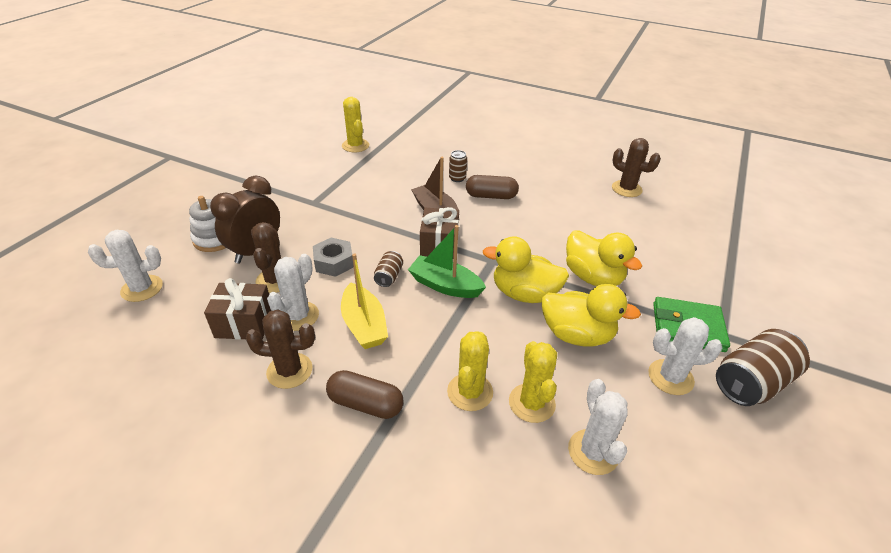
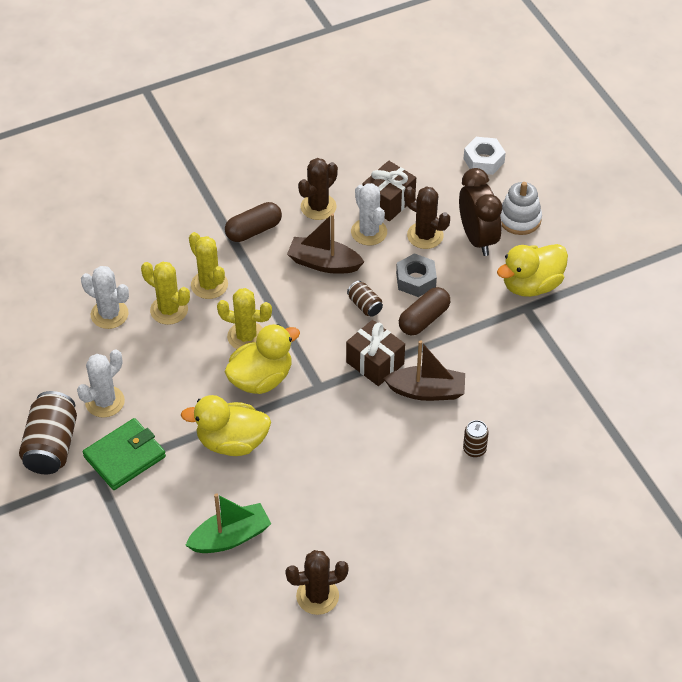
camera: 130 degrees right, 10 degrees up
white cactus [88,230,163,302] -> white nut [463,137,506,175]
yellow boat [341,253,388,349] -> brown boat [287,213,364,274]
yellow cactus [342,97,369,152] -> yellow cactus moved to [217,288,272,349]
green boat [408,225,486,298] -> green boat moved to [185,493,271,553]
brown capsule [466,175,519,199] -> brown capsule moved to [399,287,450,335]
yellow duck [542,284,641,346] -> yellow duck moved to [497,244,568,297]

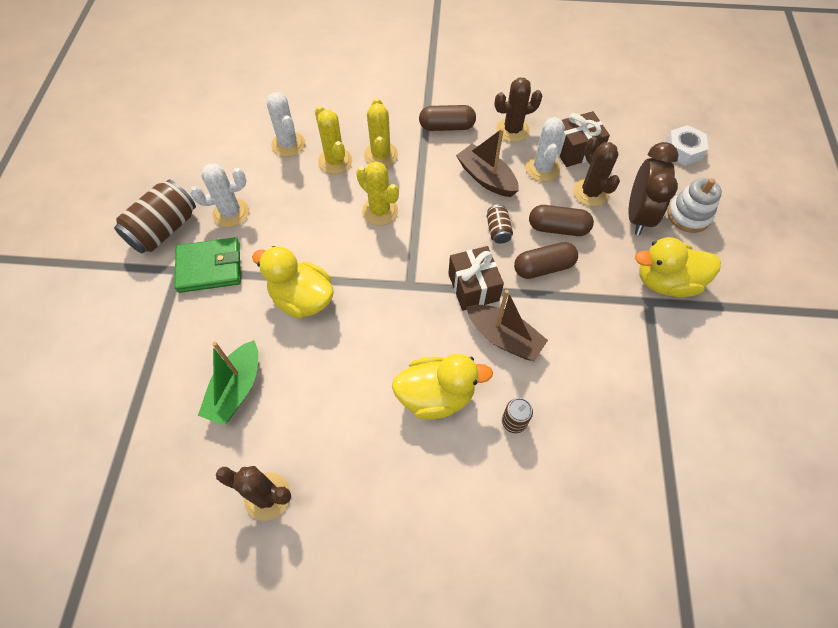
camera: 30 degrees right, 10 degrees up
green boat [185,493,271,553] -> green boat turned 105 degrees clockwise [198,340,258,425]
yellow duck [225,324,300,394] -> yellow duck moved to [392,354,493,420]
grey nut [396,253,437,297] -> brown capsule [529,205,594,236]

